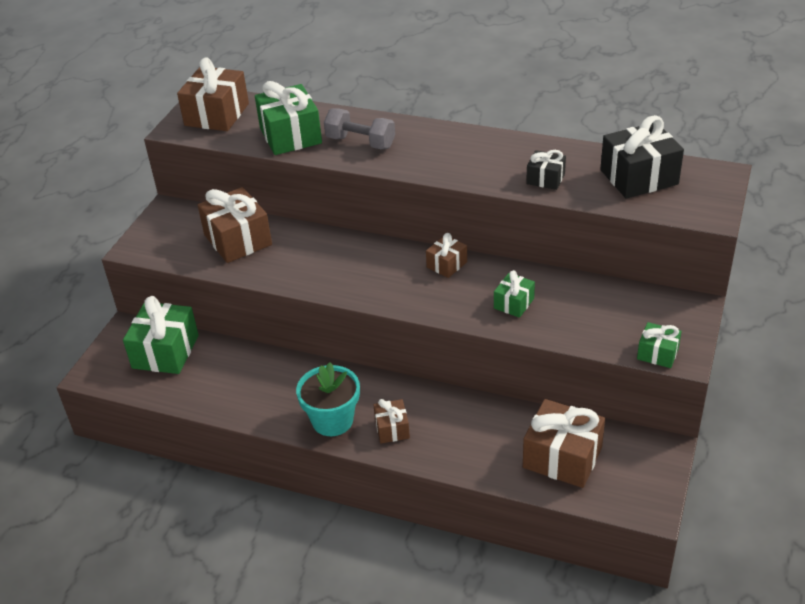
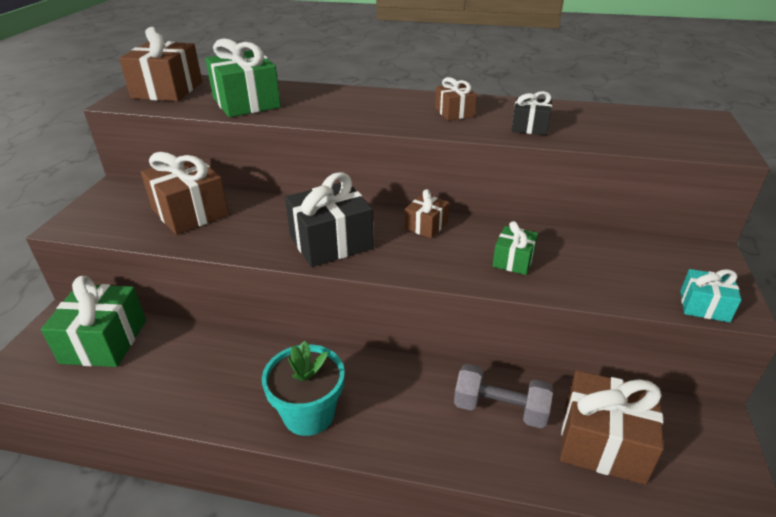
camera: 10 degrees left, 5 degrees down
grey dumbbell [324,109,395,149] -> grey dumbbell moved to [454,364,553,428]
brown gift [373,399,410,443] -> brown gift moved to [435,77,477,120]
black gift [600,115,684,198] -> black gift moved to [285,172,374,267]
green gift [637,322,682,368] -> turquoise gift [680,269,742,322]

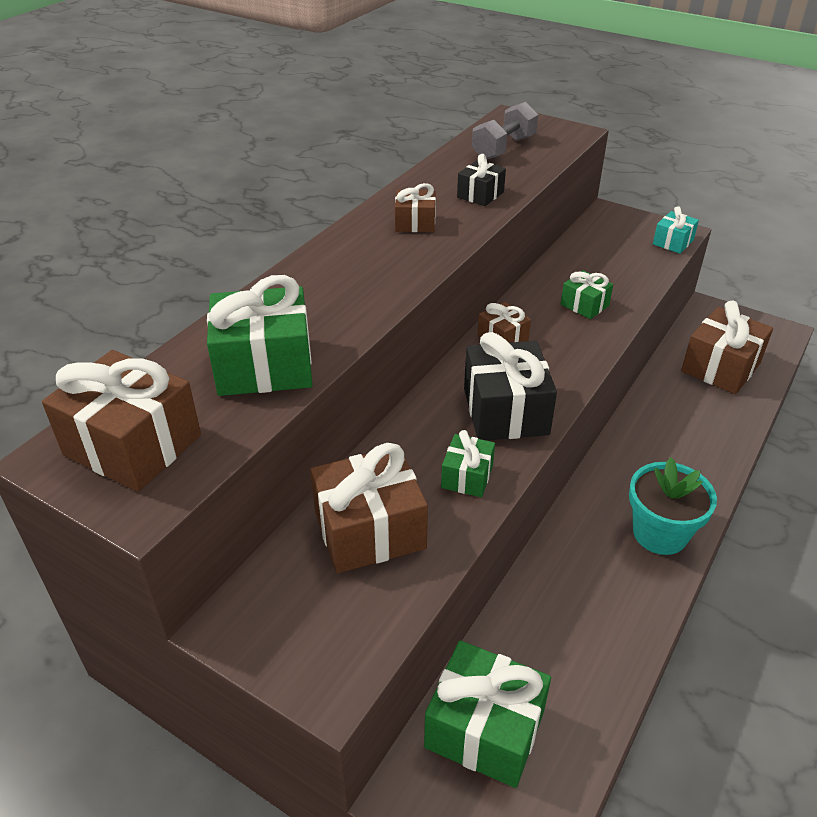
camera: 70 degrees left, 5 degrees up
grey dumbbell [454,364,553,428] -> grey dumbbell moved to [472,102,538,159]
none -> green gift [441,430,495,497]

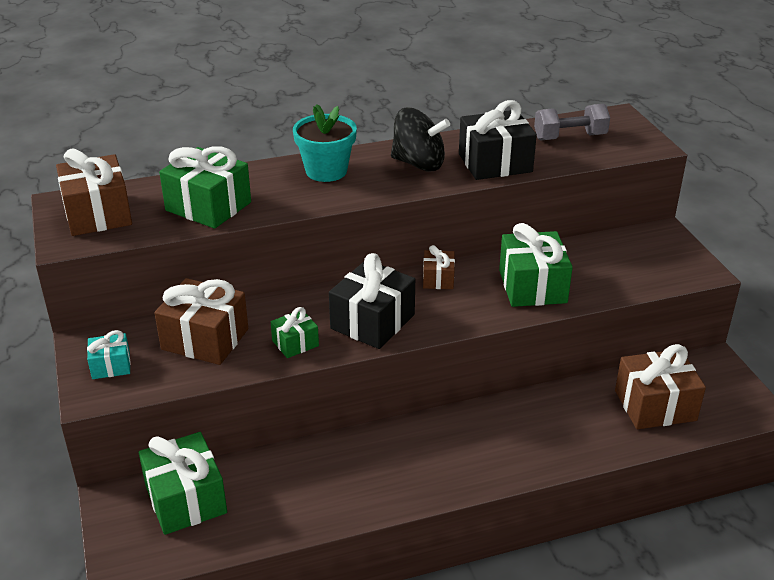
camera: 40 degrees right, 5 degrees down
brown gift [395,183,436,232] -> black spinning top [391,108,450,171]
black gift [457,154,506,206] -> black gift [459,100,537,180], size x1.86
green gift [561,271,613,319] -> green gift [499,223,573,307], size x1.86
turquoise flower pot [629,457,717,555] -> turquoise flower pot moved to [293,104,357,182]
turquoise gift [653,206,699,254] -> turquoise gift moved to [87,330,131,379]

